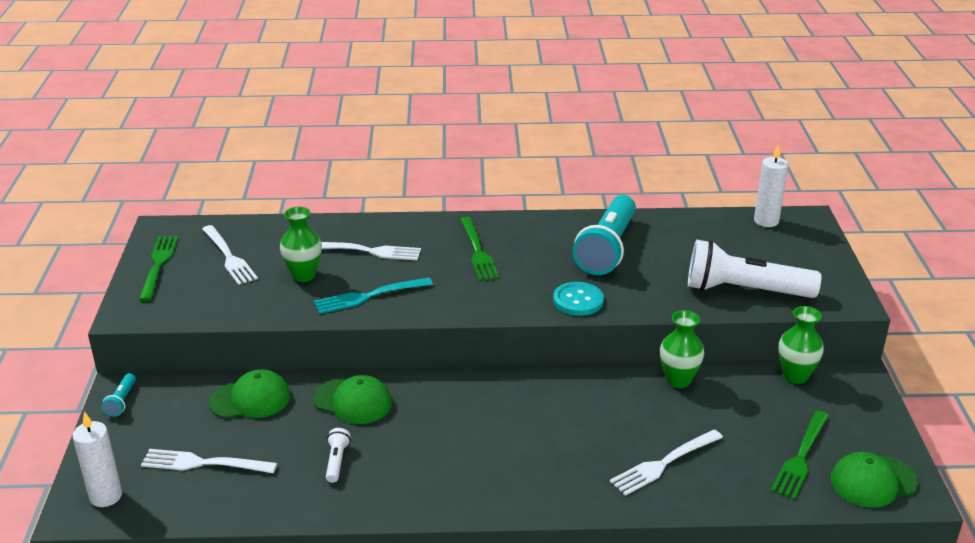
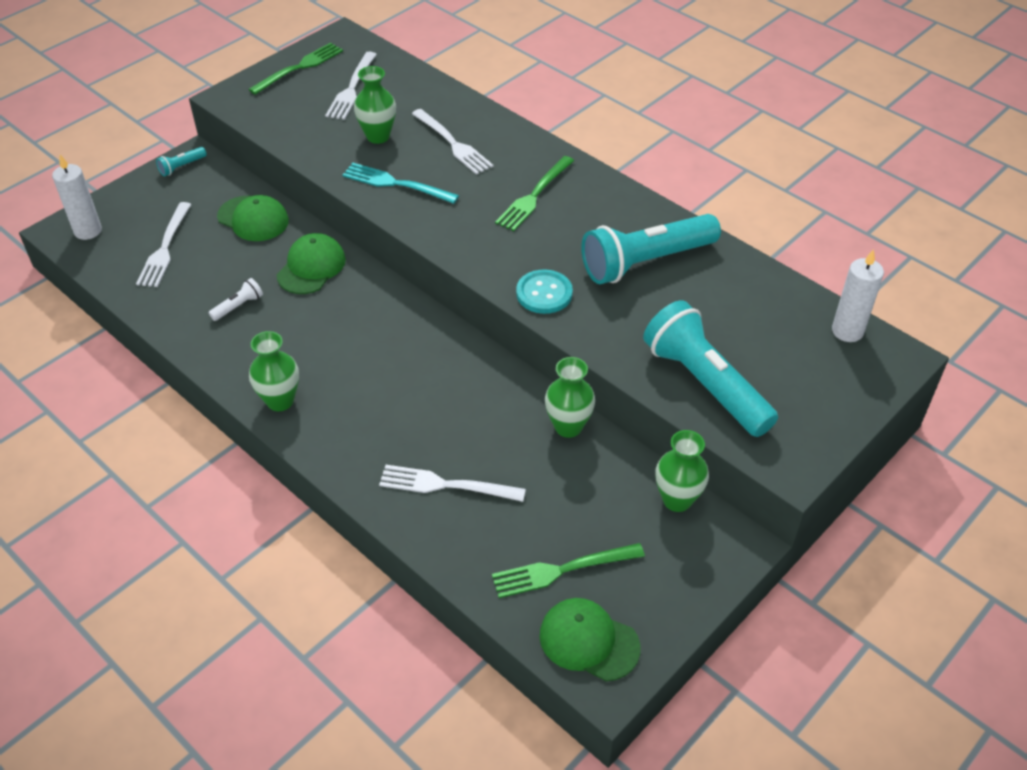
camera: 45 degrees right, 15 degrees up
white fork [141,449,277,473] -> white fork turned 135 degrees counterclockwise [136,202,191,287]
green cap [313,375,392,424] -> green cap turned 135 degrees counterclockwise [277,233,346,294]
white flashlight [688,240,821,298] -> turquoise flashlight [643,300,778,437]
none -> green vase [249,331,299,411]

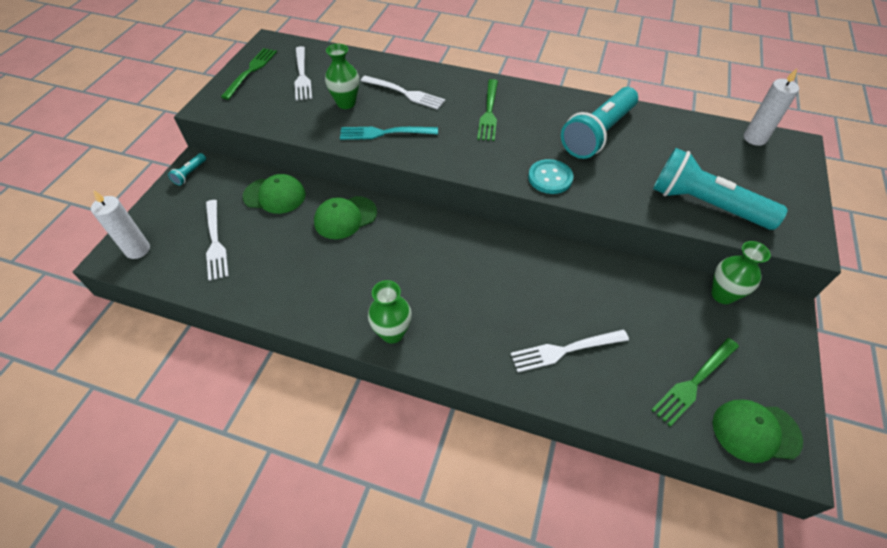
camera: 25 degrees left, 5 degrees up
white flashlight [208,278,263,321] -> none
green cap [277,233,346,294] -> green cap turned 120 degrees counterclockwise [314,196,377,239]
green vase [545,357,595,438] -> none

